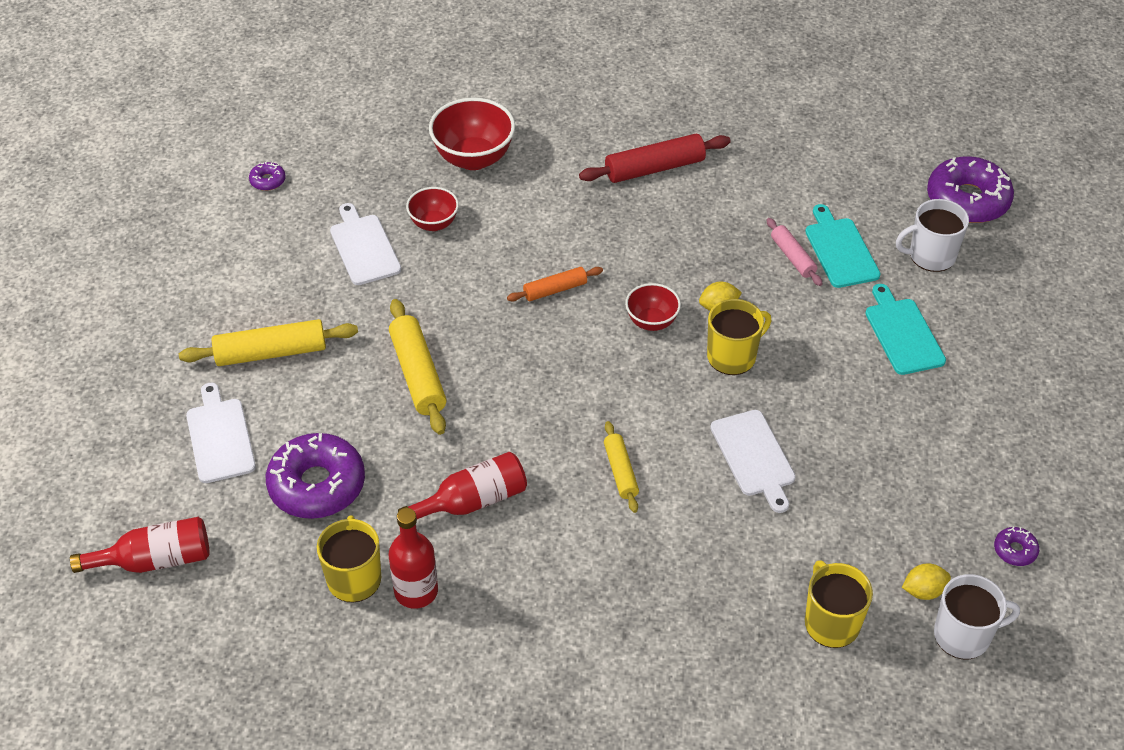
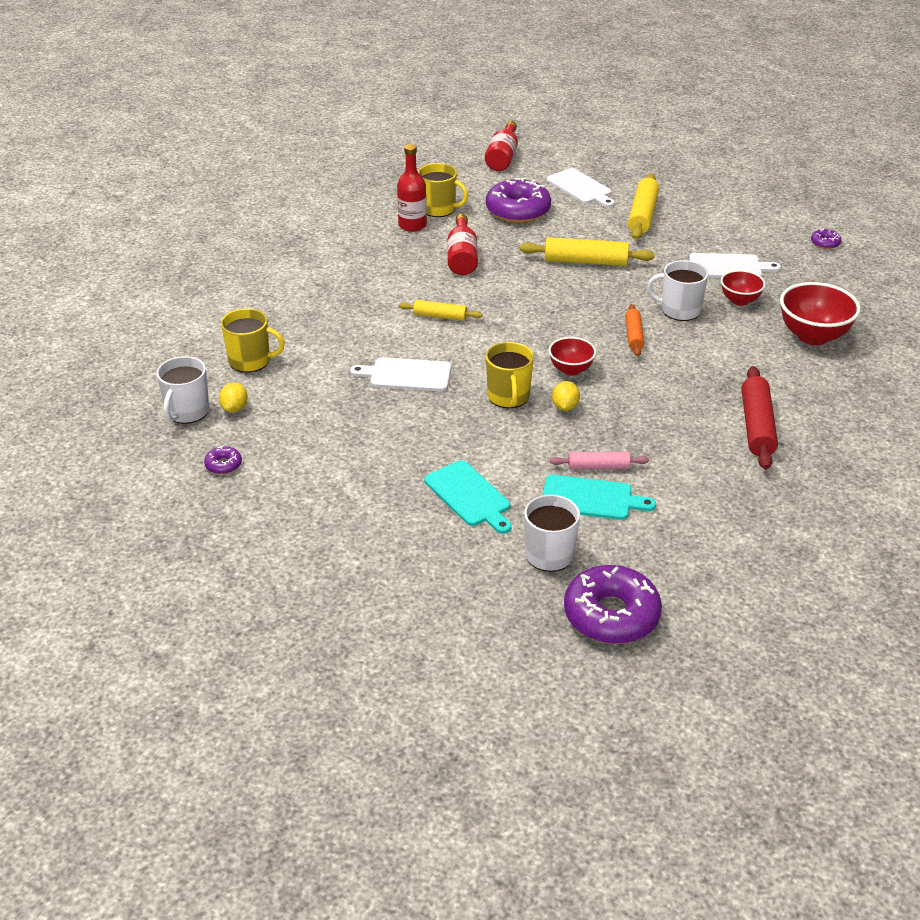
camera: 115 degrees right, 10 degrees down
white cutting board [186,383,256,483] -> white cutting board turned 45 degrees clockwise [546,168,615,207]
turquoise cutting board [865,284,946,375] -> turquoise cutting board turned 45 degrees clockwise [424,460,512,534]
none -> white mug [647,260,708,321]

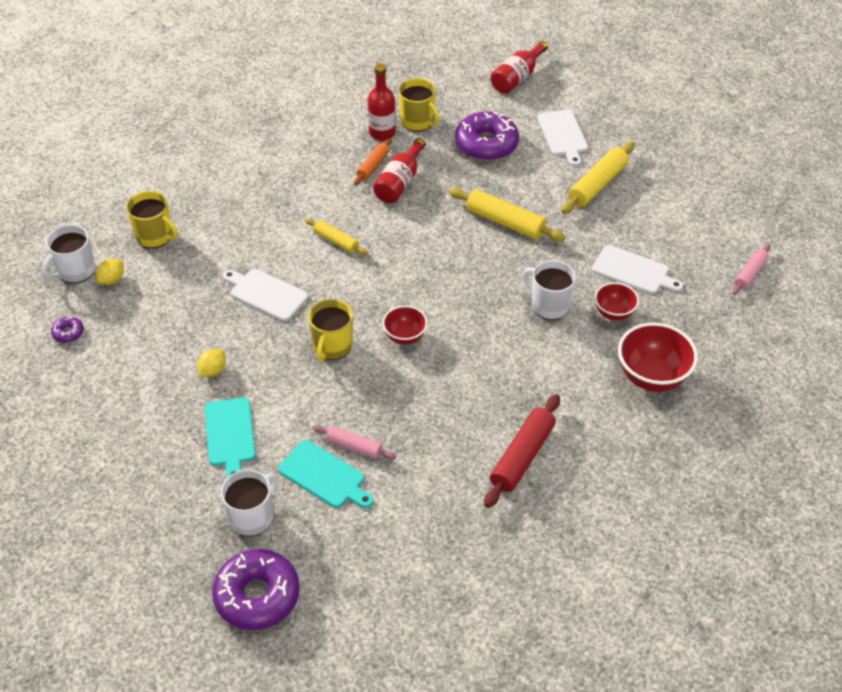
camera: 25 degrees right, 10 degrees up
yellow lemon [552,381,580,411] -> yellow lemon moved to [197,349,226,377]
orange rolling pin [625,304,644,356] -> orange rolling pin moved to [354,138,392,185]
purple donut [811,228,841,249] -> pink rolling pin [732,244,771,295]

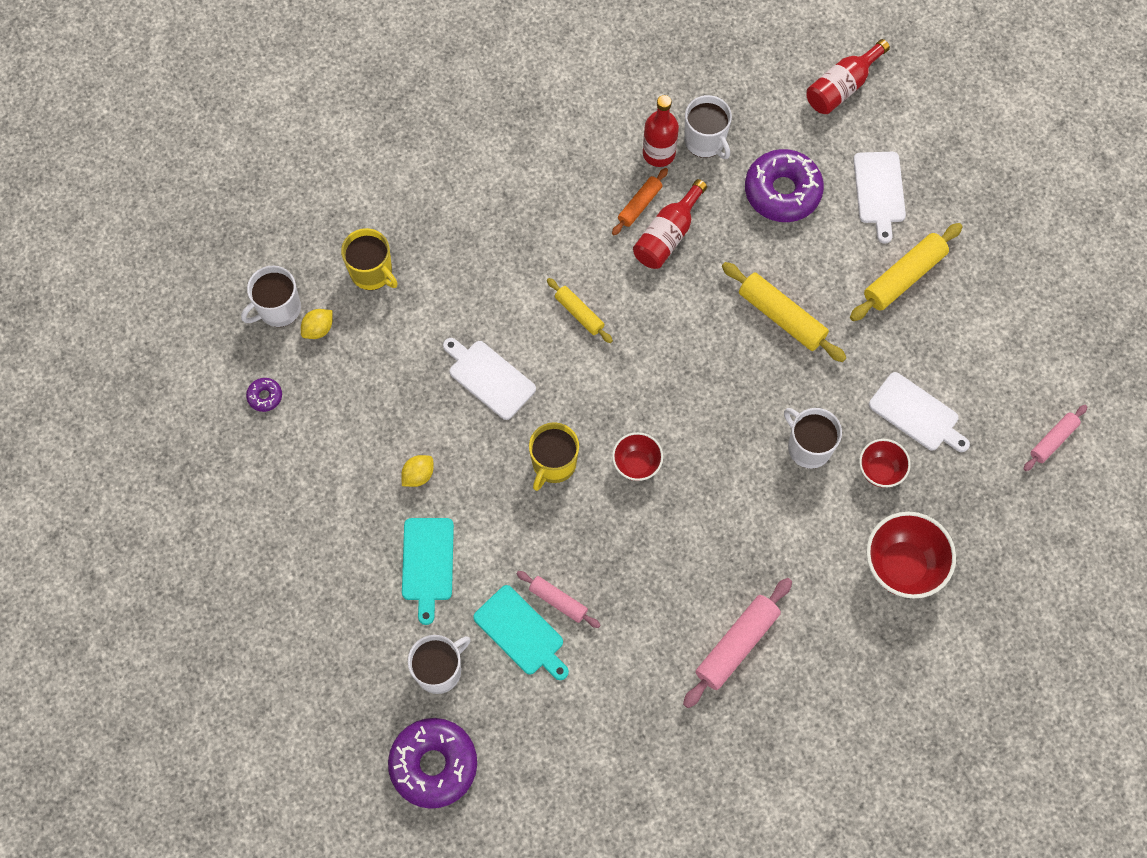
camera: 10 degrees right, 20 degrees up
yellow mug [398,78,440,131] -> white mug [684,95,732,159]
red rolling pin [484,394,560,508] -> pink rolling pin [683,578,792,708]

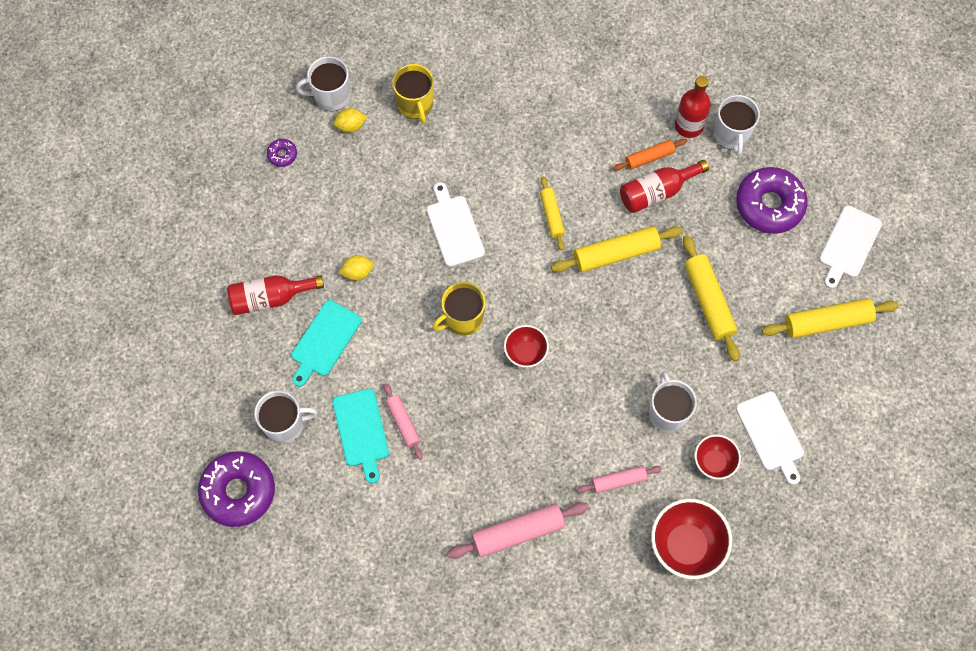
camera: 30 degrees right, 0 degrees up
red bottle [806,39,890,114] -> red bottle moved to [227,275,324,315]
pink rolling pin [1023,405,1087,471] -> pink rolling pin moved to [577,465,662,493]
none -> yellow rolling pin [551,226,683,272]

